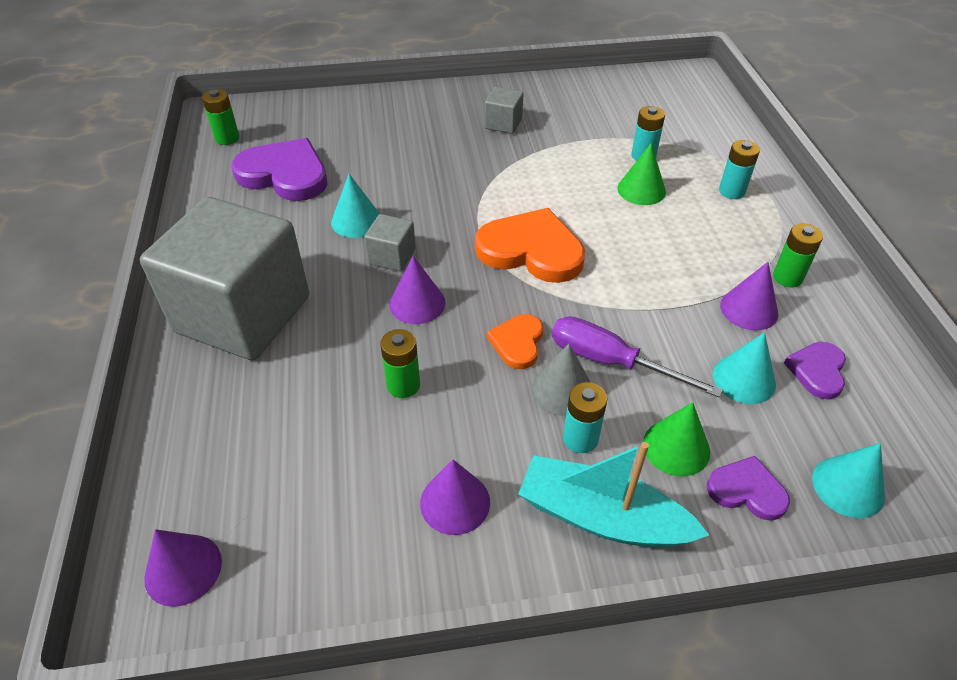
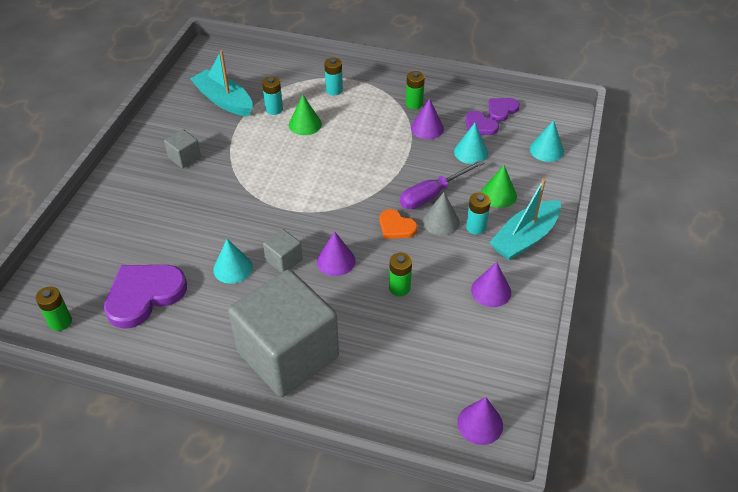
camera: 65 degrees left, 0 degrees up
orange heart [475,208,585,283] -> none
purple heart [707,456,790,521] -> purple heart moved to [489,98,520,122]
none -> turquoise boat [190,50,253,117]

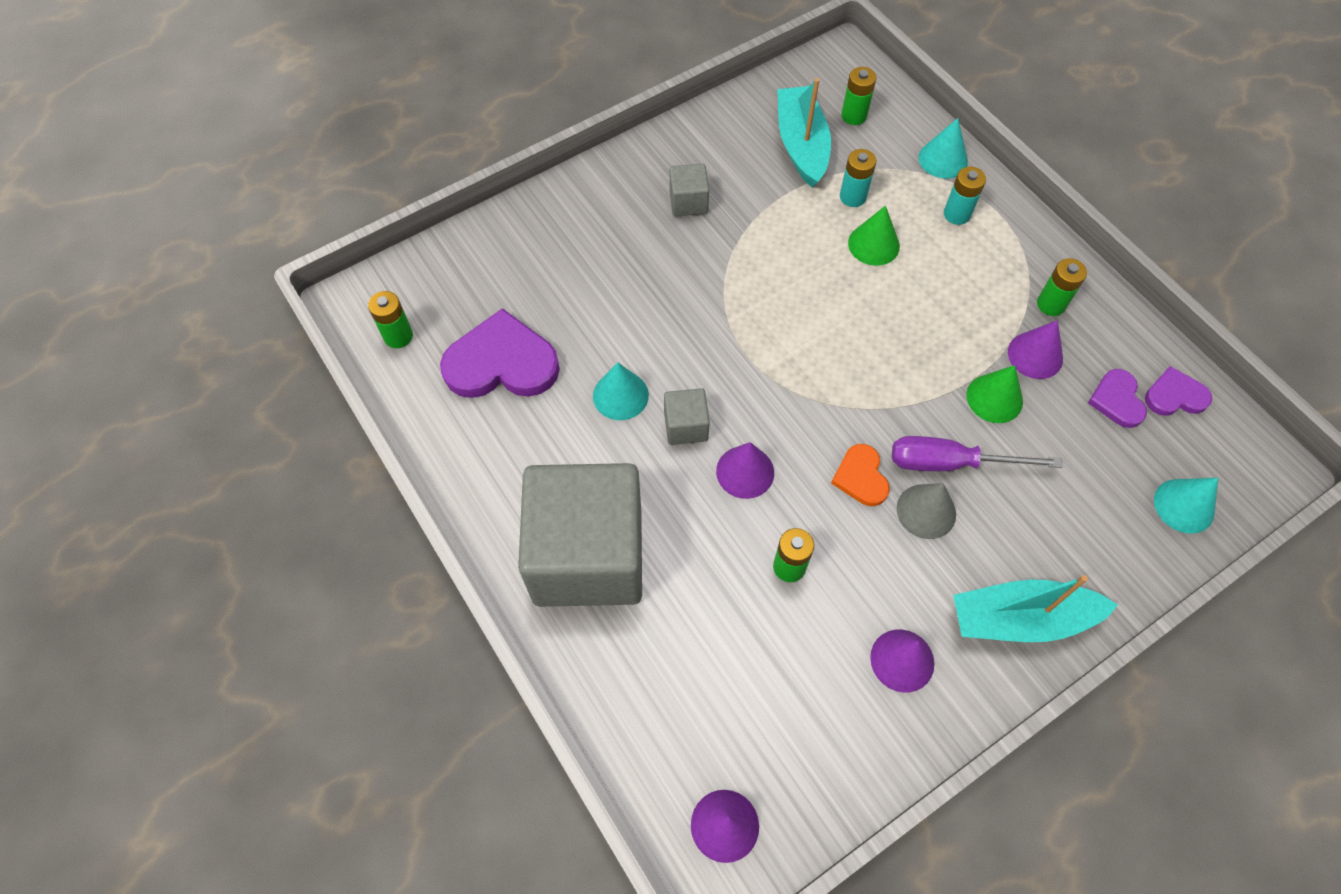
camera: 40 degrees right, 15 degrees up
turquoise cone [454,123,488,164] -> turquoise cone moved to [919,118,968,179]
turquoise battery [466,192,491,235] -> none
green cone [481,165,517,208] -> green cone moved to [966,365,1023,423]
none -> green battery [841,67,876,125]

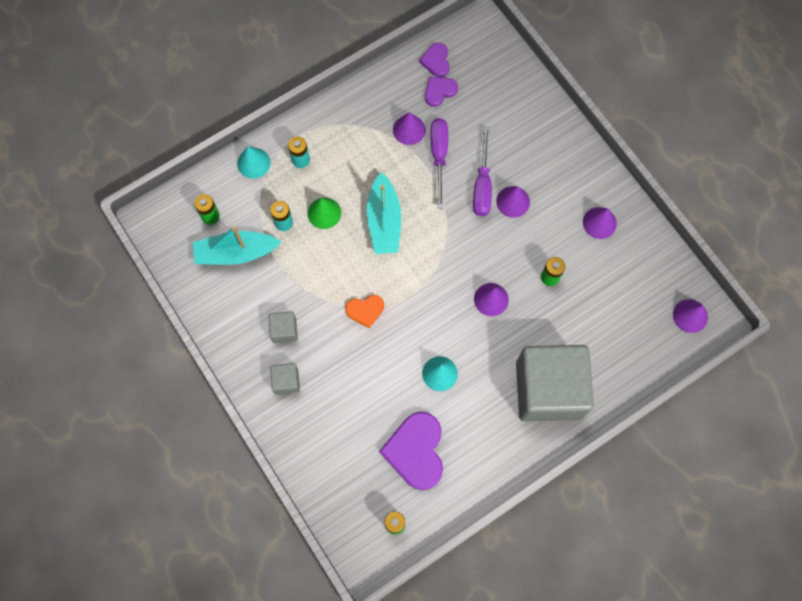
camera: 90 degrees left, 10 degrees up
grey cube [664,388,710,445] -> grey cube moved to [270,363,300,395]
orange heart [831,444,890,506] -> orange heart moved to [345,295,384,328]
grey cone [897,483,956,539] -> purple cone [496,186,530,218]
turquoise boat [953,575,1118,642] -> turquoise boat moved to [367,172,401,254]
green cone [966,365,1023,423] -> purple screwdriver [430,118,448,208]
green battery [1037,258,1087,316] -> none
purple heart [1088,369,1147,428] -> purple heart turned 150 degrees clockwise [425,77,458,107]
turquoise cone [1154,478,1218,533] -> none

